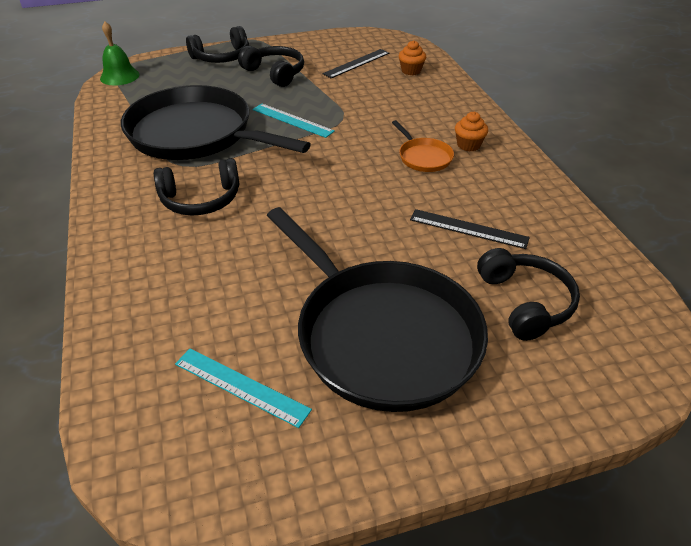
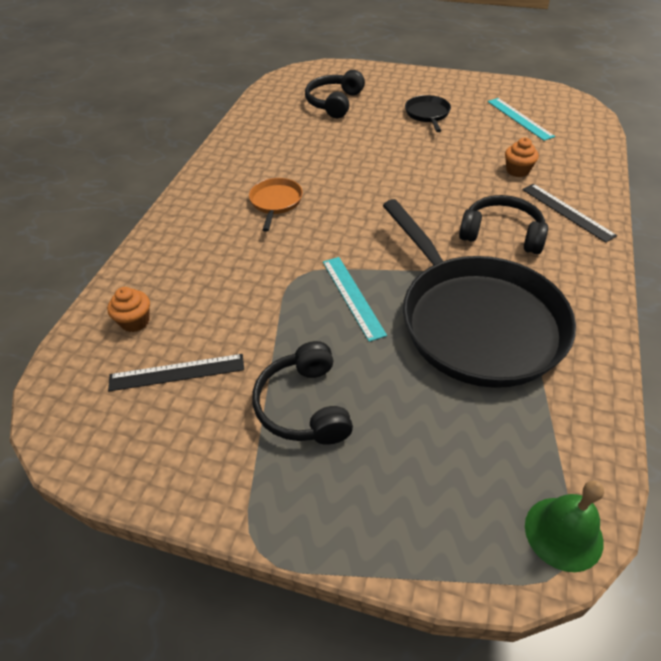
camera: 145 degrees left, 5 degrees up
black headphones [186,26,249,63] -> none
black pan [267,207,488,412] -> black pan [405,95,451,132], size x0.41
black ruler [410,209,530,249] -> black ruler moved to [522,184,617,243]
orange cupcake [455,112,488,152] -> orange cupcake moved to [505,138,539,177]

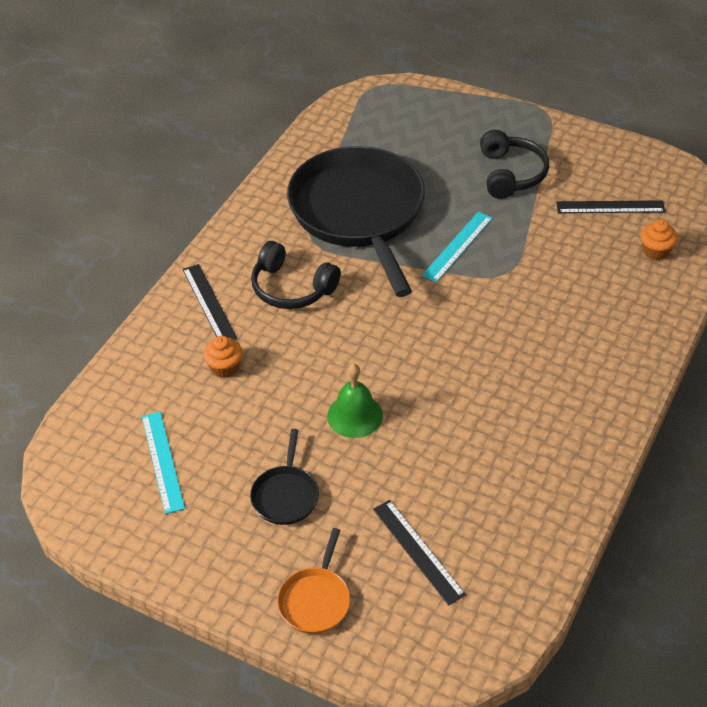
camera: 170 degrees left, 0 degrees up
orange pan [249,178,303,232] -> orange pan moved to [277,528,350,634]
black headphones [305,70,365,118] -> black ruler [373,500,466,605]
turquoise ruler [323,257,387,342] -> turquoise ruler turned 45 degrees clockwise [422,212,493,283]
green bell [525,481,604,572] -> green bell moved to [327,363,383,438]

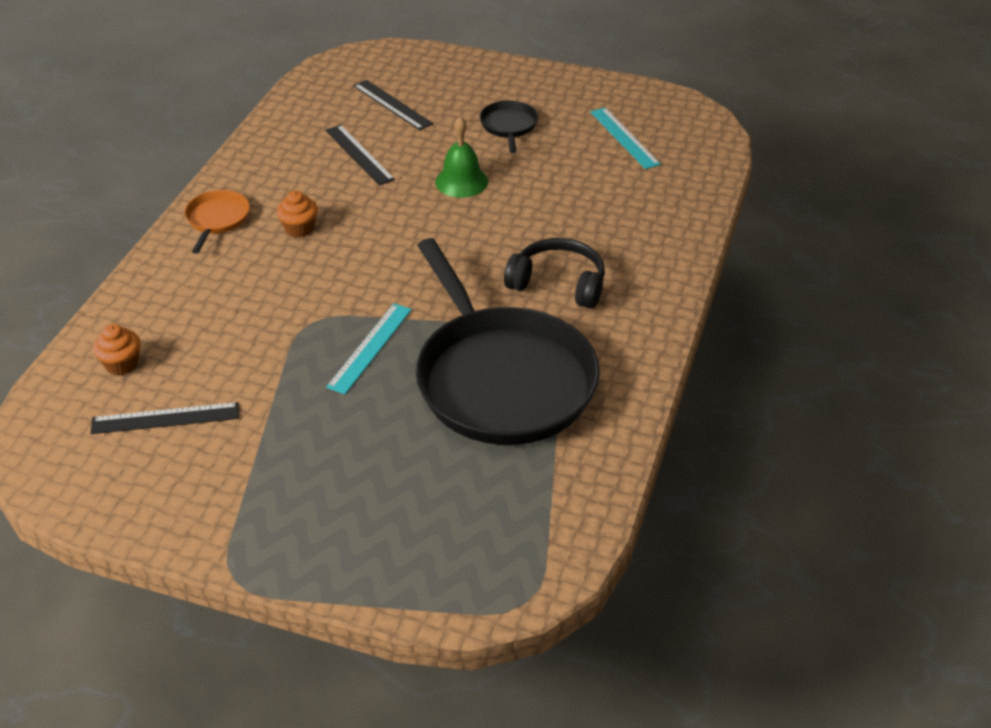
camera: 170 degrees right, 5 degrees down
black ruler [183,264,237,340] -> black ruler moved to [325,125,395,185]
orange cupcake [203,336,243,378] -> orange cupcake moved to [277,190,318,237]
orange pan [277,528,350,634] -> orange pan moved to [185,190,250,254]
black headphones [480,130,549,199] -> none

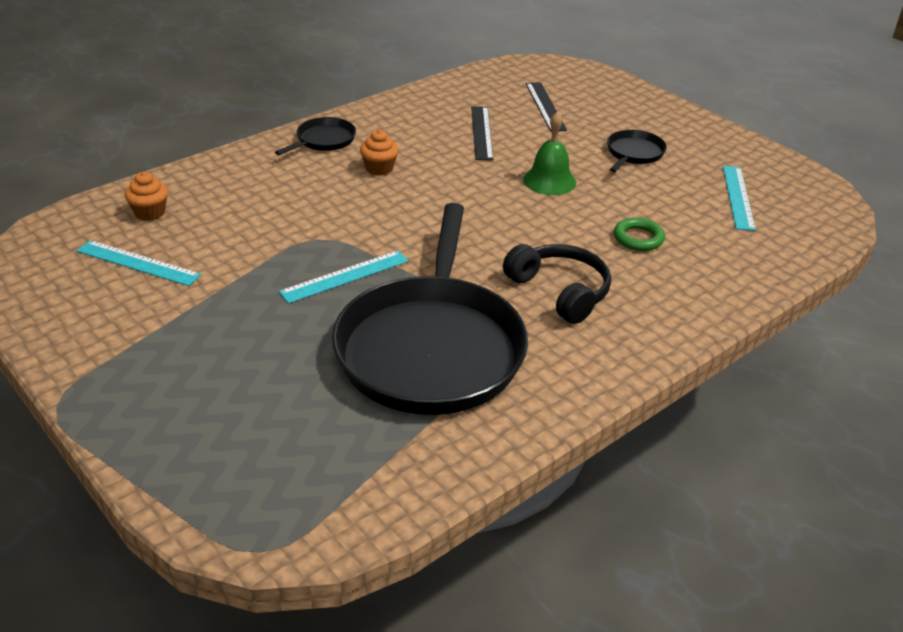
camera: 30 degrees right, 5 degrees down
black ruler [91,402,239,434] -> turquoise ruler [77,240,201,286]
orange pan [185,190,250,254] -> black pan [275,117,356,155]
none -> green ring [614,217,665,251]

